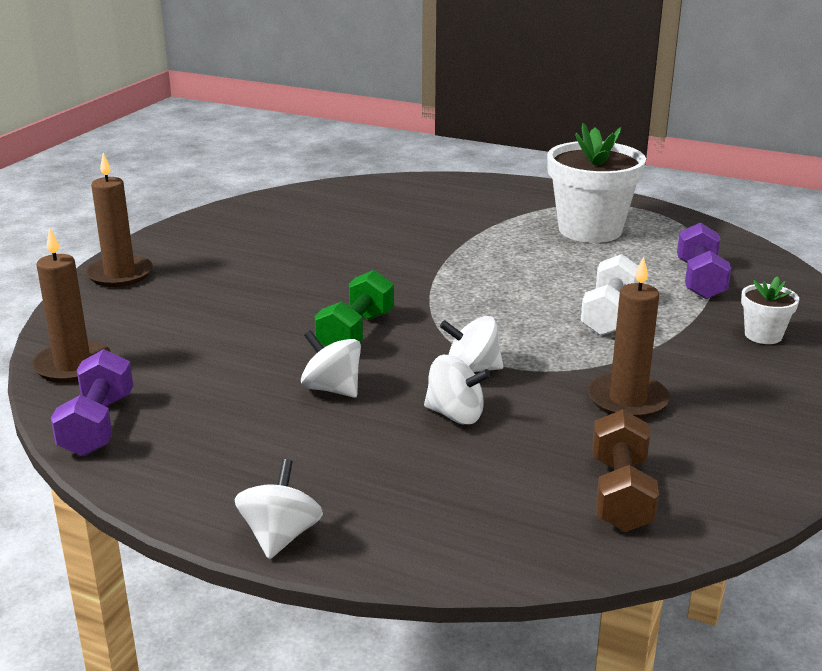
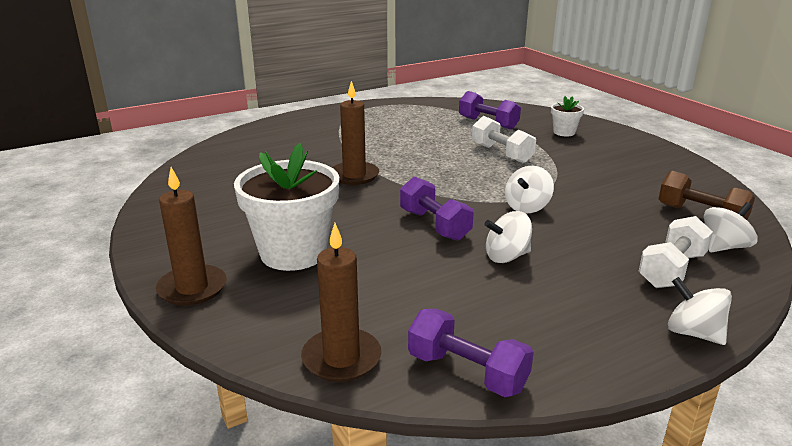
camera: 55 degrees left, 0 degrees up
green dumbbell [315,270,394,347] -> purple dumbbell [400,176,474,241]
white spinning top [424,355,491,424] -> white spinning top moved to [704,202,758,252]
white flower pot [547,123,646,243] -> white flower pot moved to [234,143,339,271]
brown candle [588,256,670,419] -> brown candle moved to [332,81,379,185]
none -> white dumbbell [639,216,713,288]

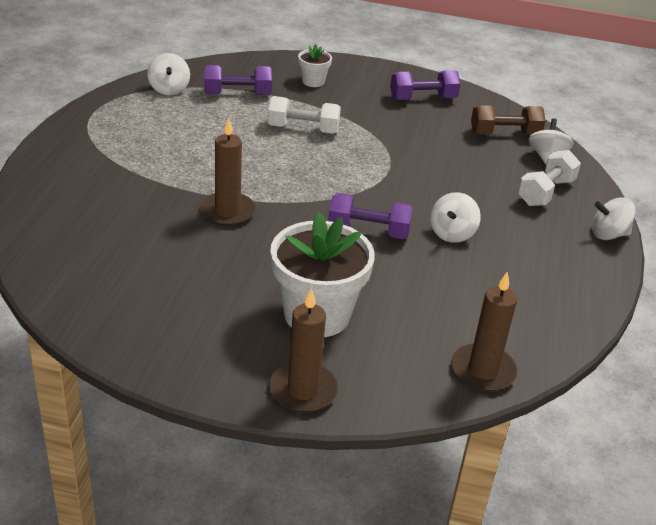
camera: 50 degrees left, 10 degrees up
purple dumbbell [408,309,534,397] -> purple dumbbell moved to [390,70,461,100]
white spinning top [505,166,554,213] -> white spinning top moved to [147,53,190,95]
white dumbbell [639,216,713,288] -> white dumbbell turned 45 degrees clockwise [518,150,581,206]

